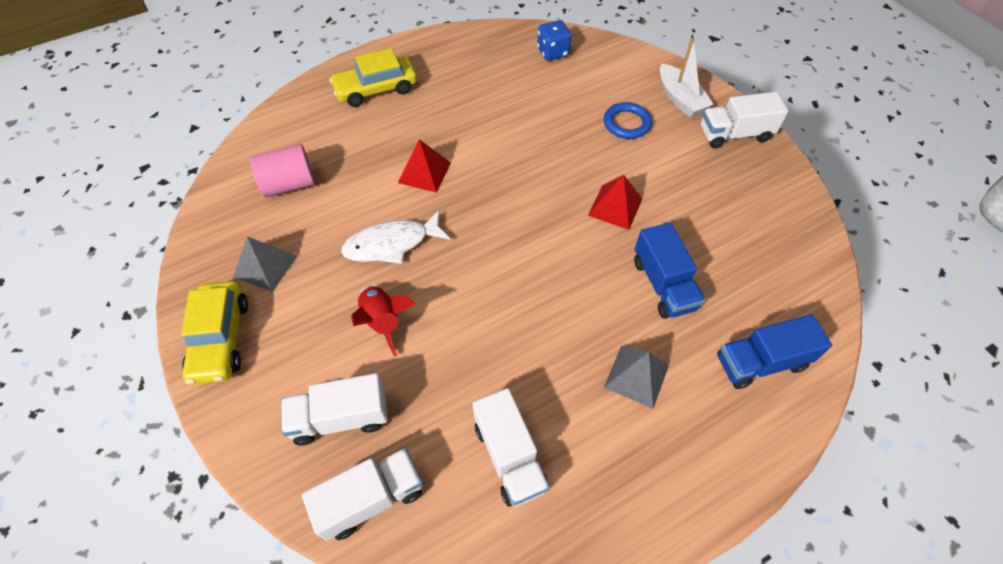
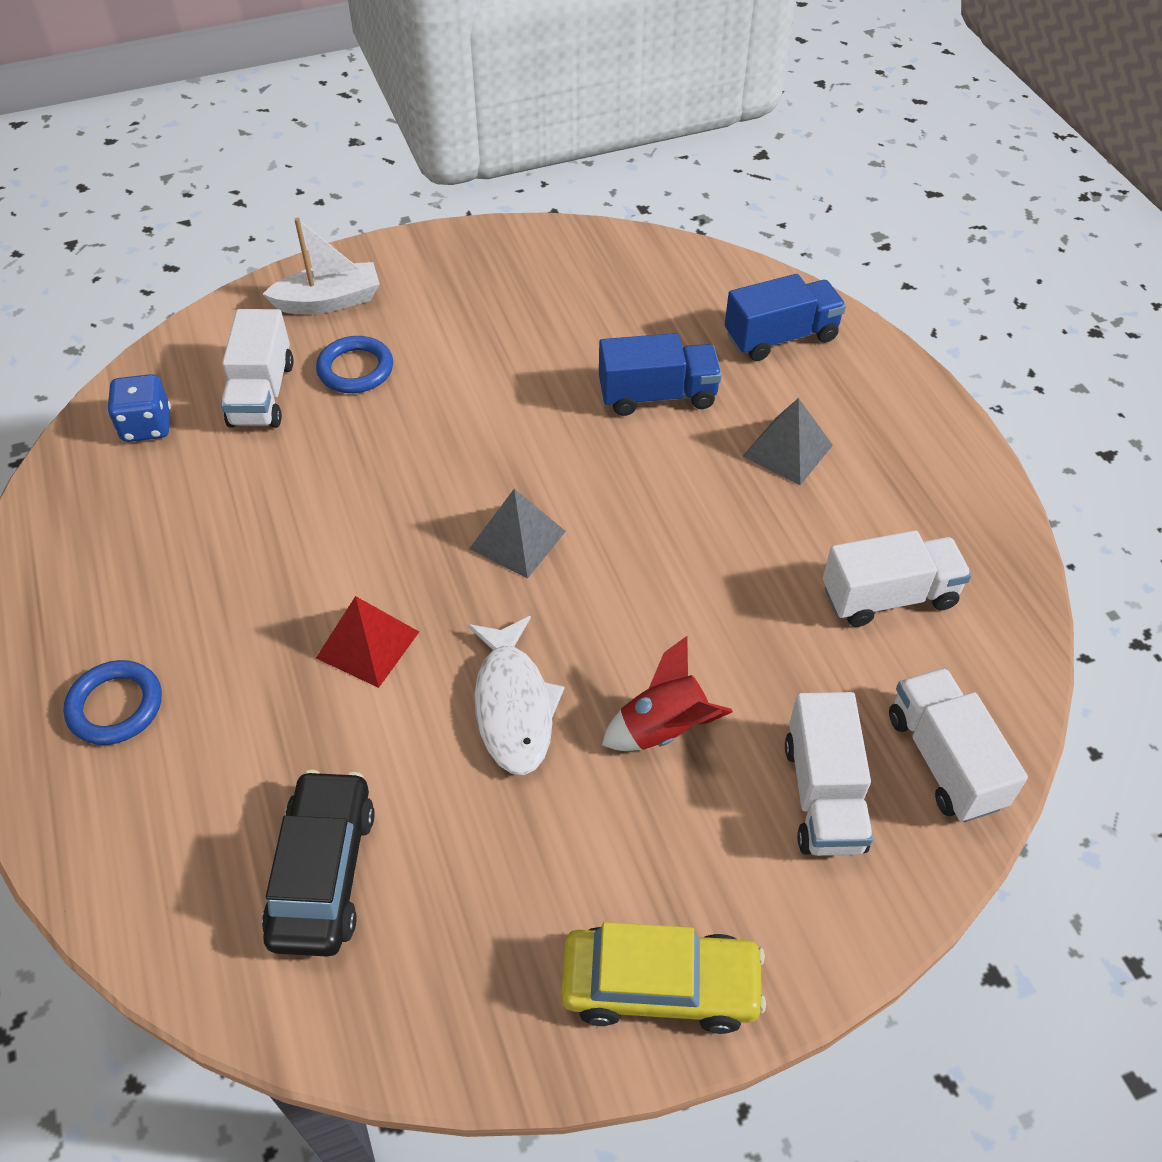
camera: 80 degrees left, 5 degrees down
grey pyramid [233,236,297,292] -> grey pyramid moved to [469,489,566,578]
pink cylinder [250,144,315,197] -> black car [262,770,374,957]
yellow car [329,48,417,107] -> blue ring [63,660,162,745]
red pyramid [588,175,642,230] -> none
white truck [700,92,788,149] -> white truck moved to [221,309,294,428]
blue truck [717,314,832,389] -> blue truck turned 105 degrees counterclockwise [725,274,846,361]

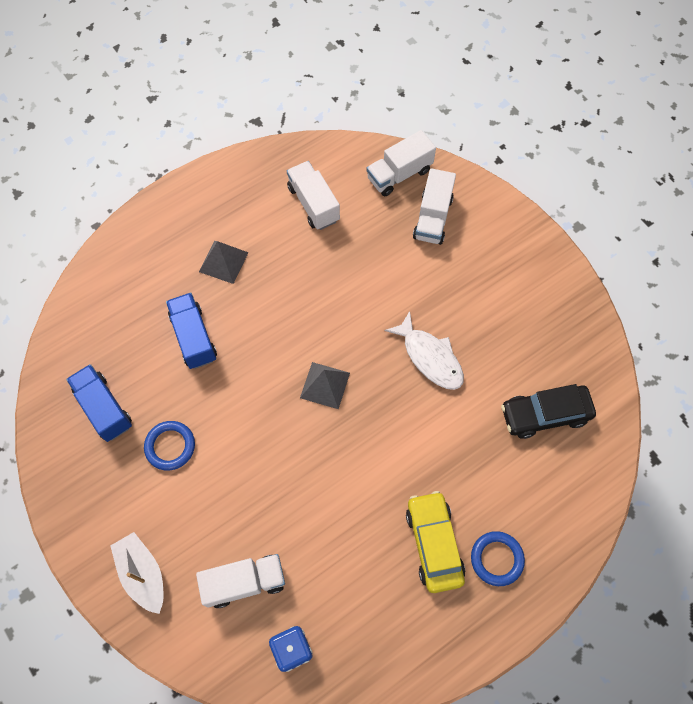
camera: 105 degrees left, 15 degrees up
blue ring [316,336,393,393] -> blue ring moved to [144,421,195,470]
red pyramid [316,596,419,688] -> none
white fish [468,616,564,775] -> white fish turned 75 degrees clockwise [385,311,464,390]
yellow car [561,922,766,1034] -> yellow car moved to [406,491,465,593]
red rocket [602,636,733,751] -> none
blue truck [725,274,846,361] -> blue truck moved to [66,364,132,442]
white truck [785,692,873,856] -> white truck turned 120 degrees clockwise [413,168,456,245]

